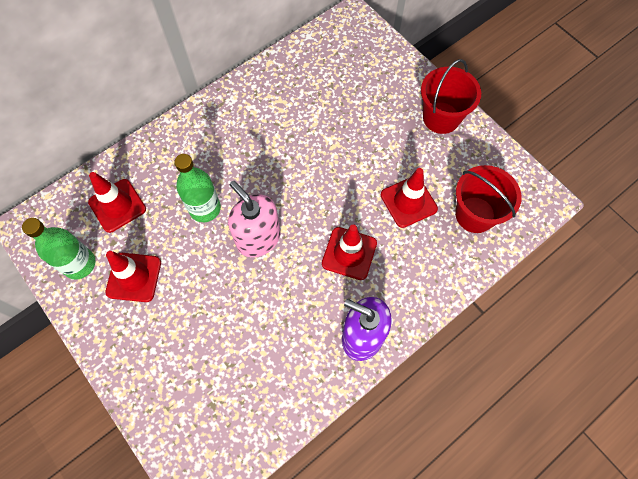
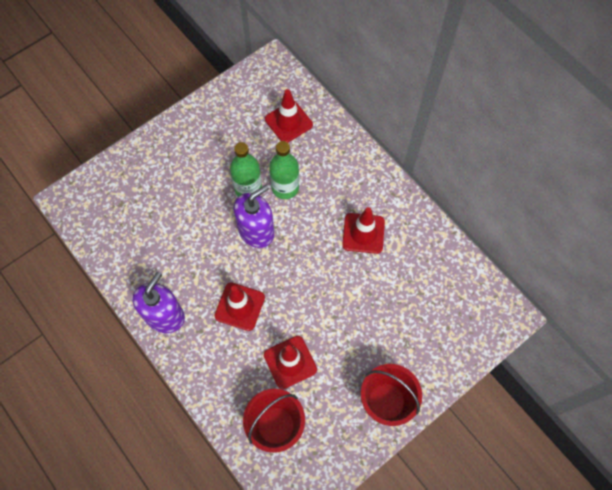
camera: 90 degrees right, 0 degrees up
green bottle [22,218,95,280] -> green bottle moved to [230,142,262,197]
red traffic cone [105,251,161,302] -> red traffic cone moved to [342,207,385,254]
pink soap dispenser [228,181,281,257] -> purple soap dispenser [234,185,274,248]

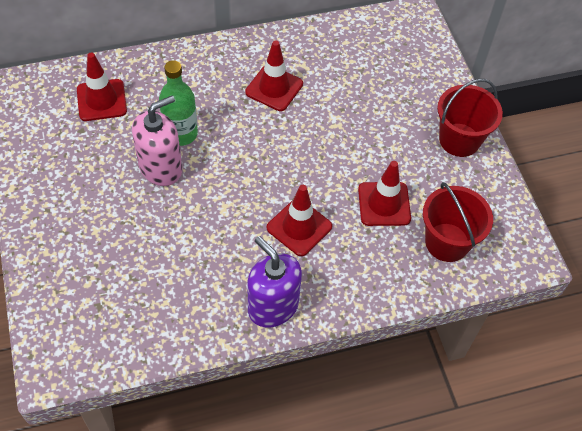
camera: 70 degrees left, 10 degrees down
green bottle [230,142,262,197] -> pink soap dispenser [132,96,182,186]
purple soap dispenser [234,185,274,248] -> none

